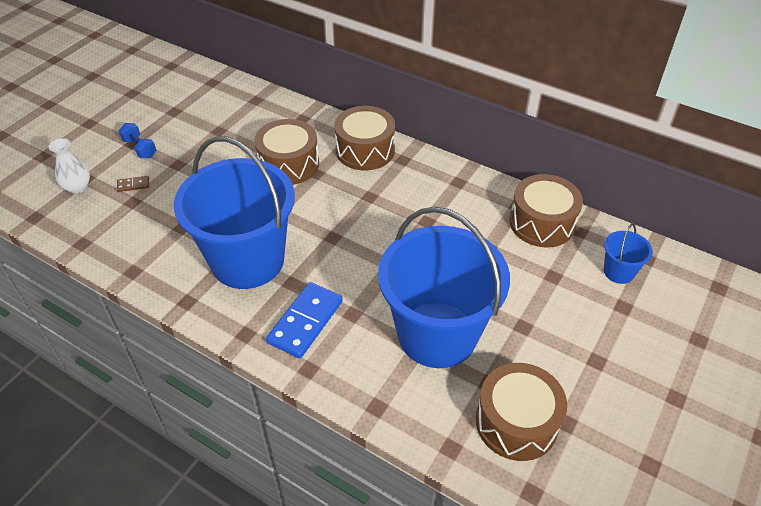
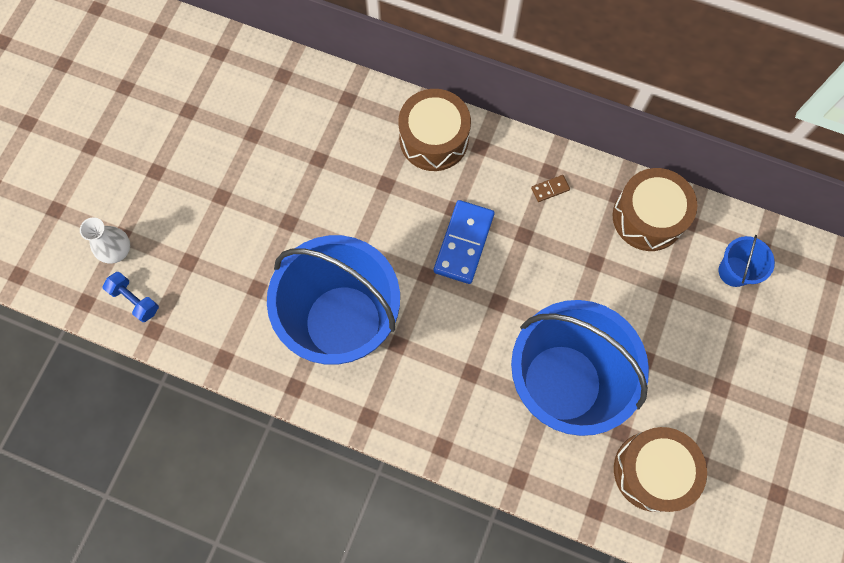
camera: 10 degrees left, 25 degrees up
brown domino [117,176,149,192] -> brown domino moved to [531,175,570,202]
blue dumbbell [119,123,156,158] -> blue dumbbell moved to [103,272,159,322]
brown drum [254,119,319,185] -> none
blue domino [266,282,343,358] -> blue domino moved to [434,200,494,284]

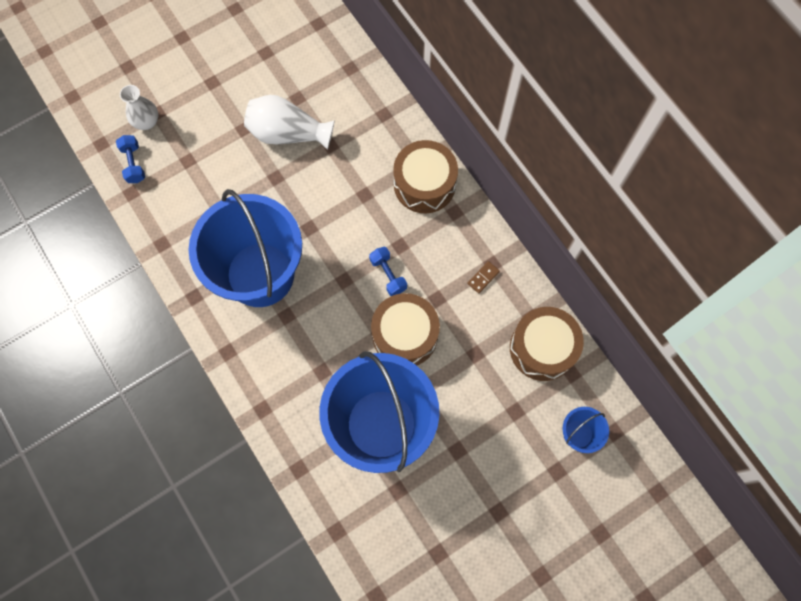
camera: 35 degrees right, 0 degrees up
blue domino [434,200,494,284] -> blue dumbbell [369,247,407,296]
brown domino [531,175,570,202] -> brown domino turned 60 degrees counterclockwise [467,261,500,293]
brown drum [614,427,707,512] -> brown drum moved to [371,293,440,365]
none -> white vase [244,95,335,150]

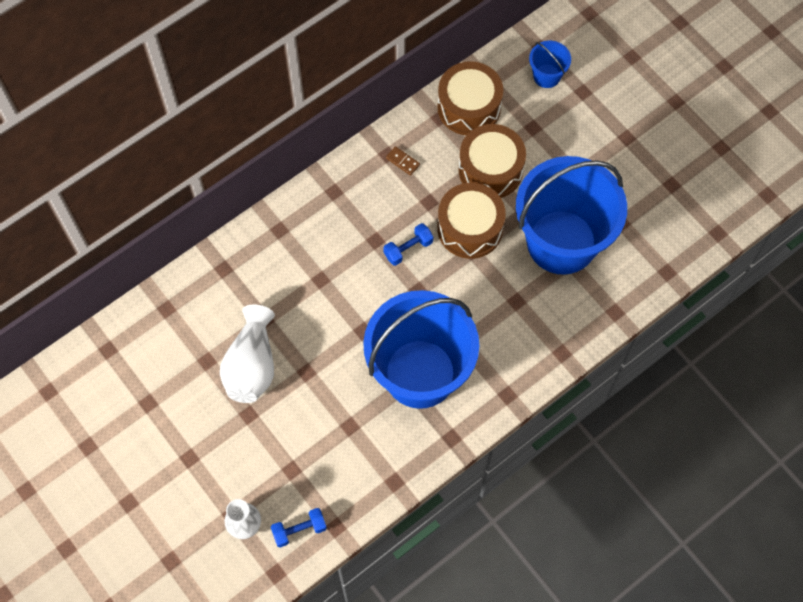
camera: 95 degrees left, 5 degrees down
brown drum [393,140,458,213] -> brown drum moved to [458,124,526,198]

